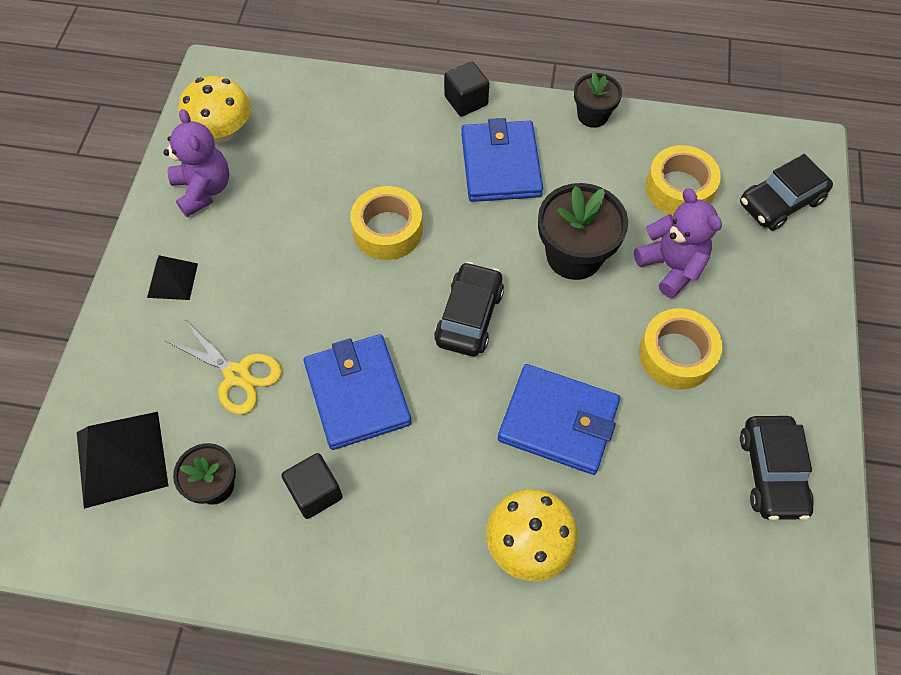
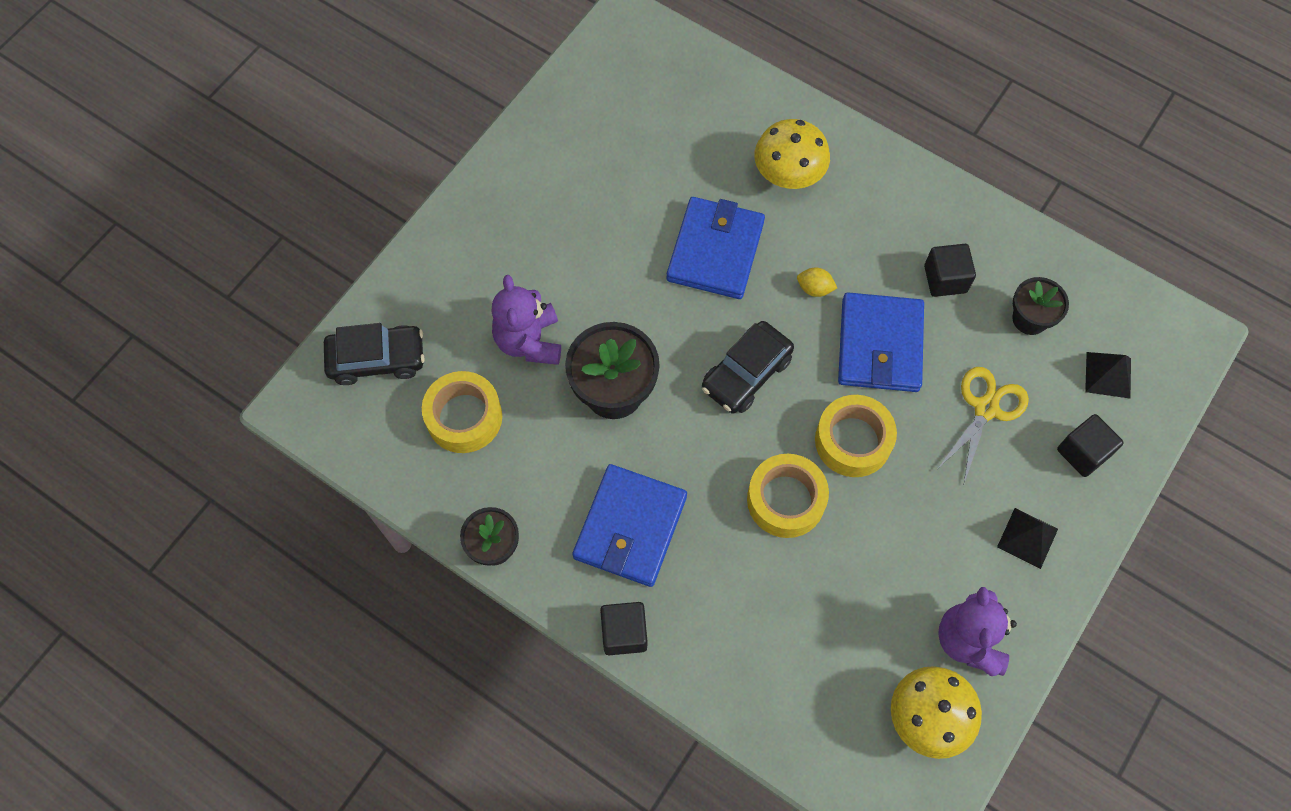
camera: 155 degrees left, 5 degrees up
black pyramid [77,412,168,509] -> black pyramid [1085,352,1131,398], size x0.57
yellow scissors [164,319,282,415] -> yellow scissors turned 60 degrees clockwise [938,367,1029,483]
blue wallet [498,364,620,475] -> blue wallet turned 60 degrees clockwise [666,197,765,299]
yellow tape [639,308,722,390] -> yellow tape moved to [815,395,897,477]
black car [740,416,814,520] -> none
none -> yellow lemon [797,268,837,297]
none -> black cube [1057,414,1124,477]

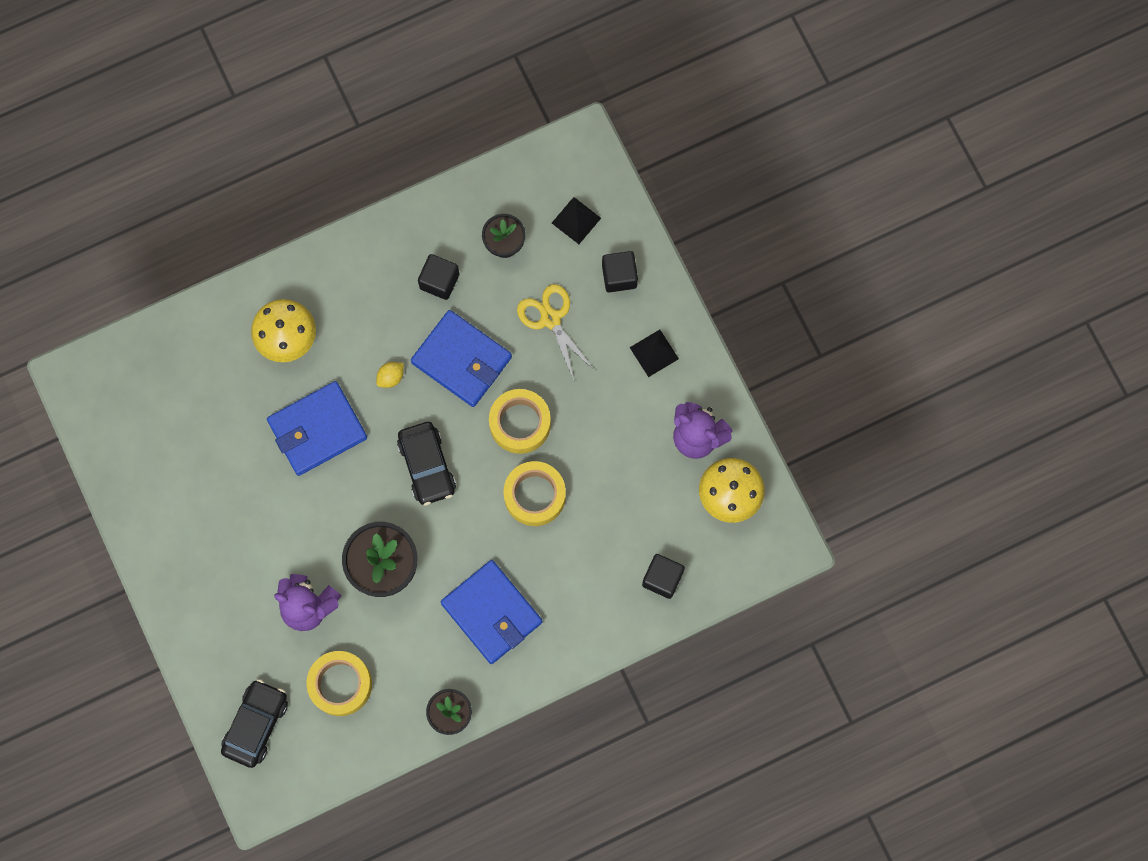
camera: 60 degrees left, 10 degrees up
black cube [600,602,647,655] -> black cube moved to [642,554,685,599]
blue wallet [666,197,765,299] -> blue wallet turned 75 degrees counterclockwise [267,381,367,476]

